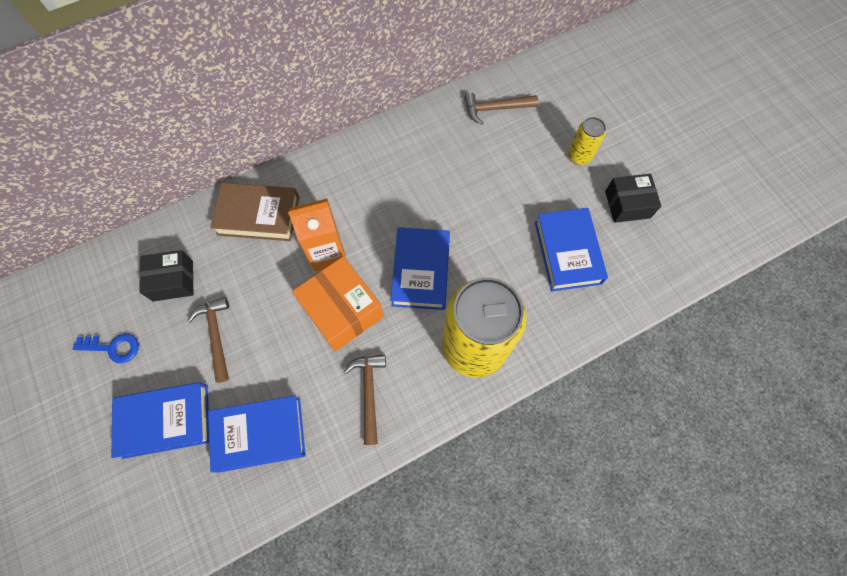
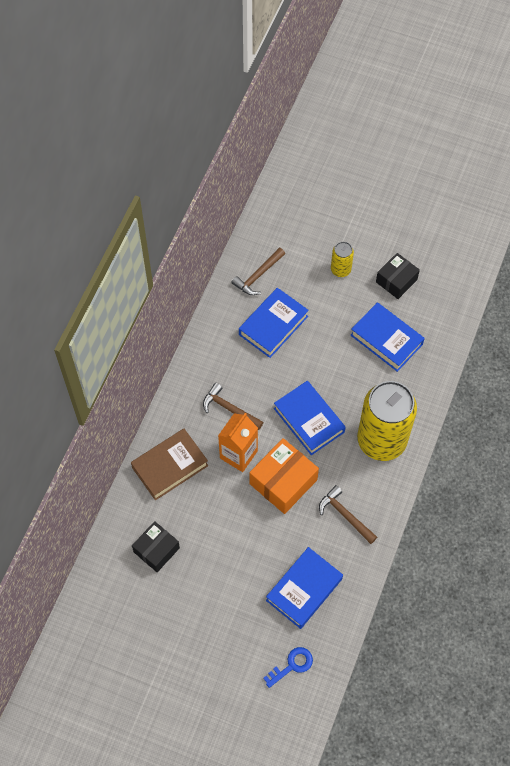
camera: 40 degrees left, 5 degrees down
blue key [73,334,139,363] -> blue key moved to [263,647,313,688]
blue book [111,382,209,459] -> blue book moved to [239,288,309,358]
brown hammer [187,297,229,383] -> brown hammer moved to [203,383,263,430]
orange box [292,256,384,352] -> orange box turned 60 degrees counterclockwise [249,438,319,514]

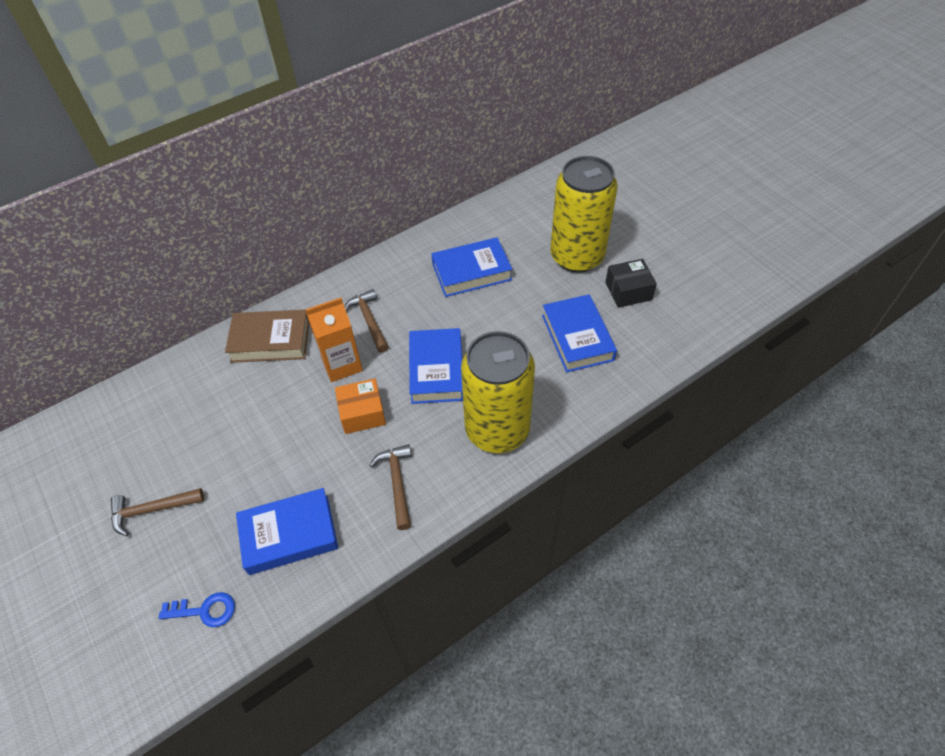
camera: 35 degrees right, 10 degrees down
black box [132,521,180,572] -> none
brown hammer [231,248,285,295] -> brown hammer moved to [111,488,204,536]
orange box [249,438,319,514] -> orange box [335,379,386,434], size x0.66
yellow can [331,242,354,277] -> yellow can [550,156,618,273], size x2.27

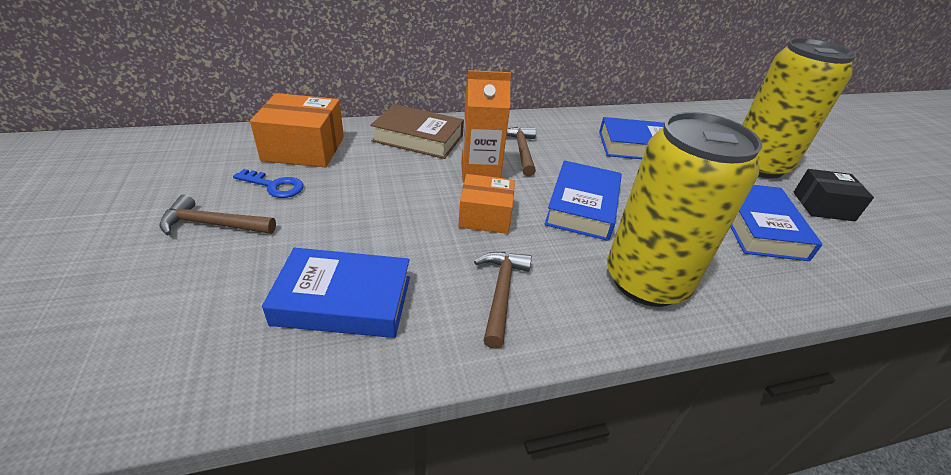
camera: 15 degrees right, 15 degrees down
blue key [159,592,235,627] -> blue key moved to [233,169,303,198]
none -> orange box [250,93,344,167]

